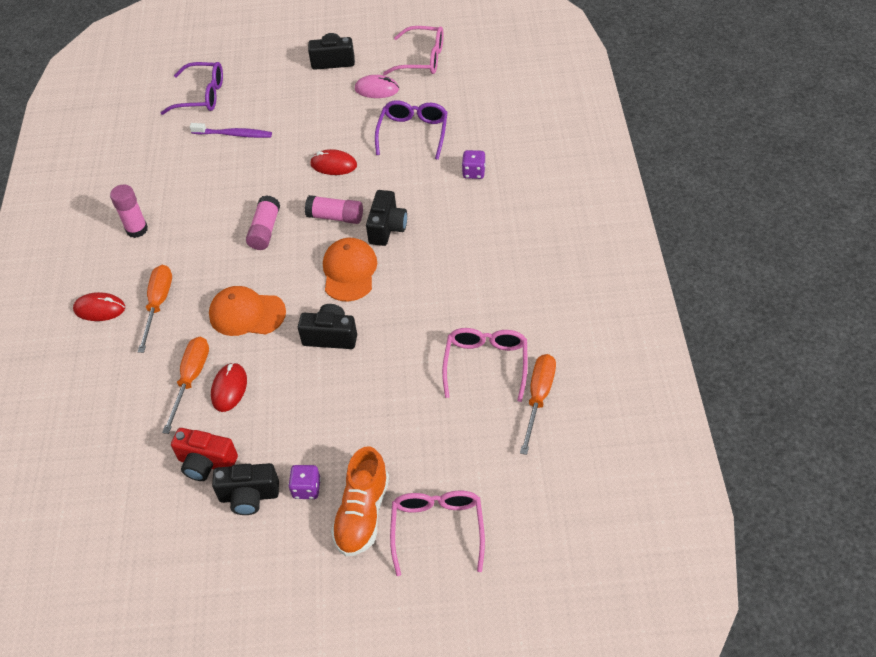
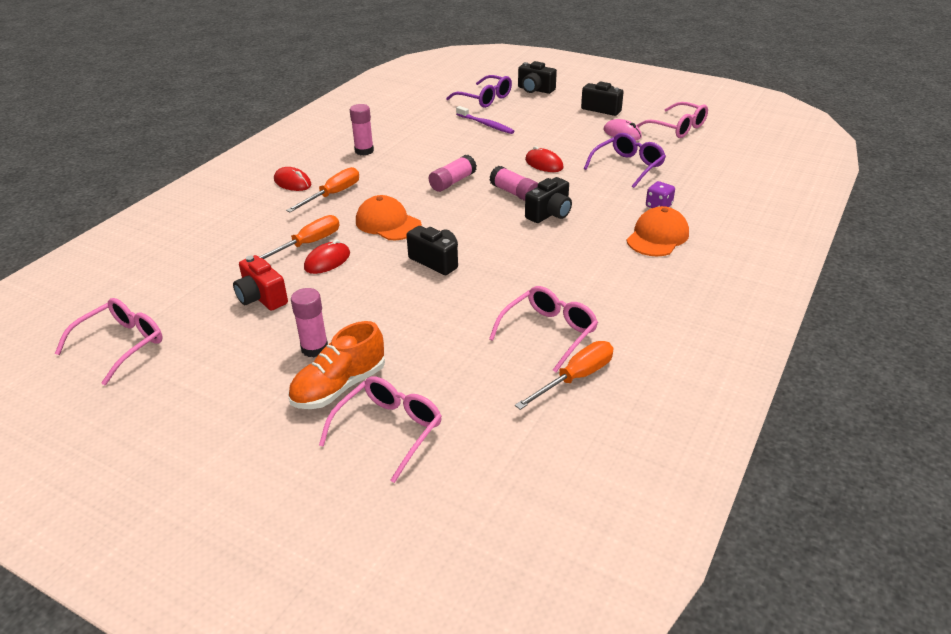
camera: 30 degrees right, 15 degrees down
black camera [212,463,279,515] -> black camera moved to [518,61,557,94]
purple dice [288,465,321,499] -> pink glue stick [291,288,328,357]
orange cap [323,238,377,301] -> orange cap moved to [627,206,689,256]
none -> pink glasses [55,298,163,385]

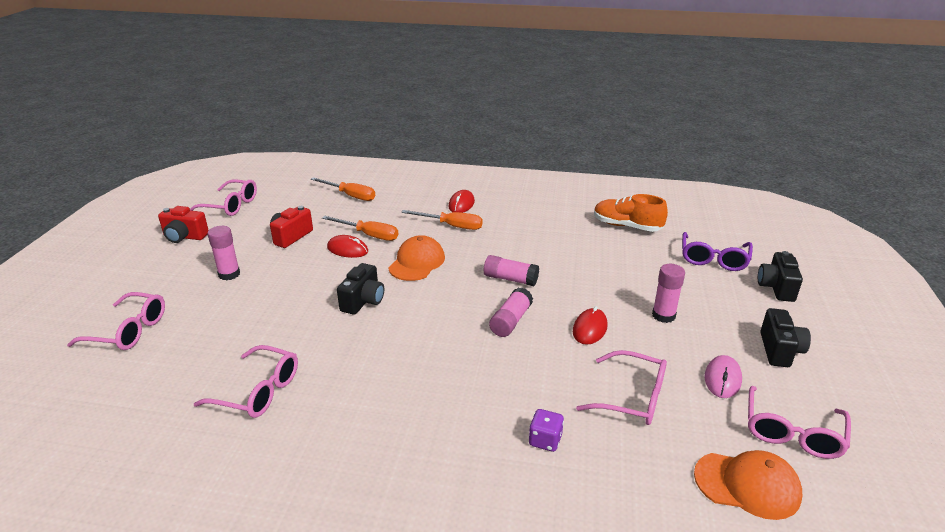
camera: 70 degrees right, 5 degrees down
orange shoe [288,321,385,409] -> orange shoe moved to [594,194,668,232]
pink glue stick [350,104,374,155] -> pink glue stick moved to [652,264,685,323]
purple toothbrush [456,106,514,134] -> none
orange screwdriver [515,341,614,410] -> orange screwdriver moved to [311,177,375,201]
black camera [525,177,572,223] -> none
purple glasses [584,133,666,188] -> pink glasses [576,350,667,425]
orange cap [627,206,689,256] -> orange cap moved to [694,450,802,520]
none -> red camera [158,206,209,243]

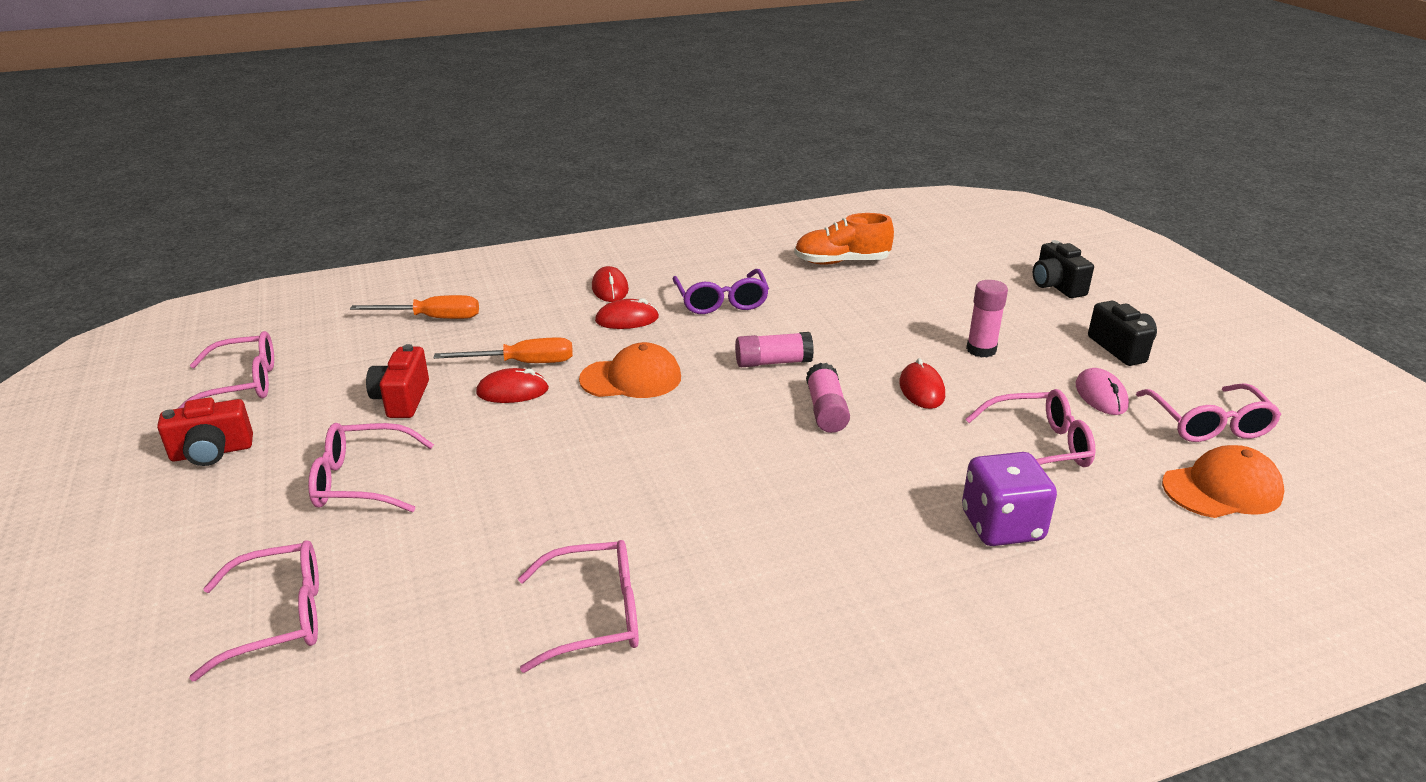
camera: 30 degrees left, 0 degrees up
pink glue stick [208,226,240,281] -> pink glasses [308,423,434,512]
black camera [337,263,384,315] -> none
orange cap [388,235,445,281] -> orange cap turned 90 degrees clockwise [579,342,681,398]
orange screwdriver [401,210,483,230] -> red mouse [595,298,659,329]
purple dice [529,409,564,452] -> purple dice [962,452,1057,546], size x1.80
purple glasses [682,232,753,271] -> purple glasses moved to [673,269,769,314]

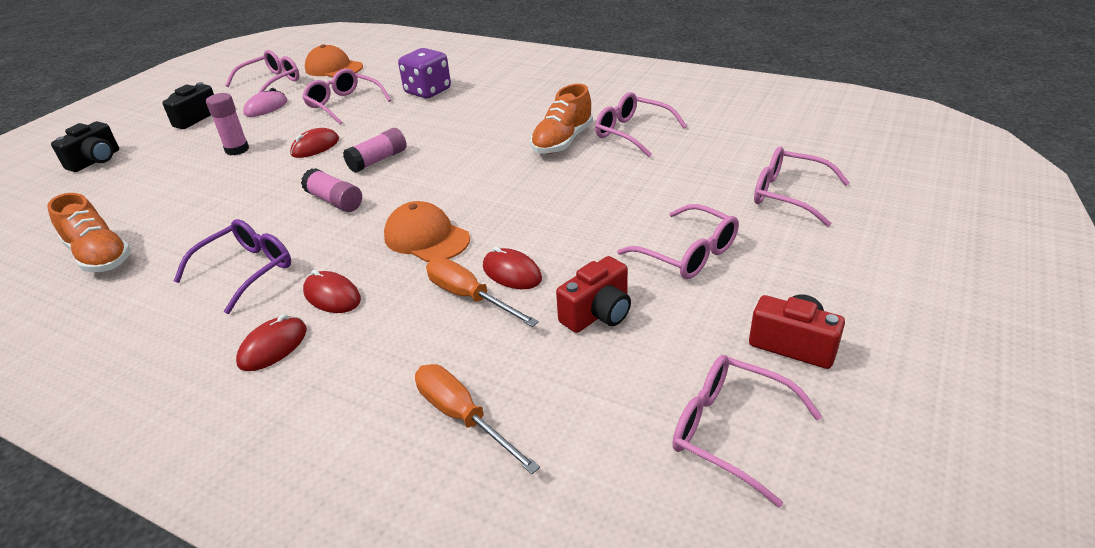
camera: 130 degrees left, 5 degrees up
none -> orange shoe [530,84,593,154]

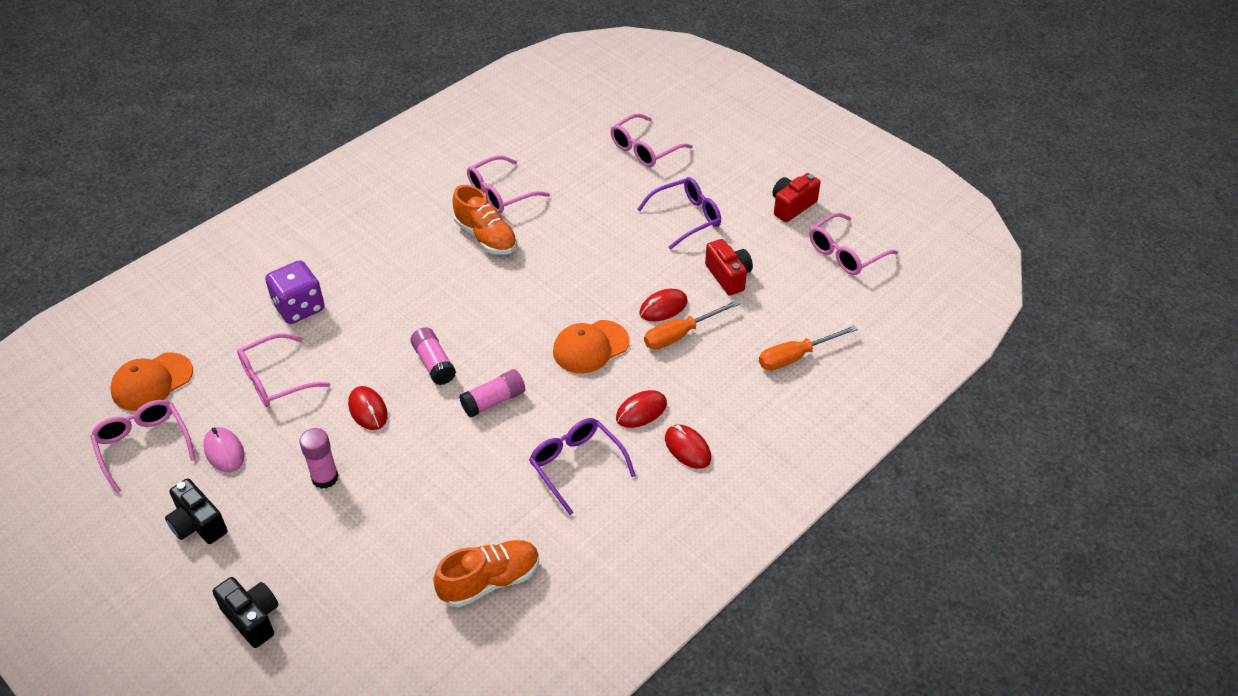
camera: 75 degrees left, 10 degrees up
pink glasses [617,204,739,279] -> purple glasses [637,177,721,250]

